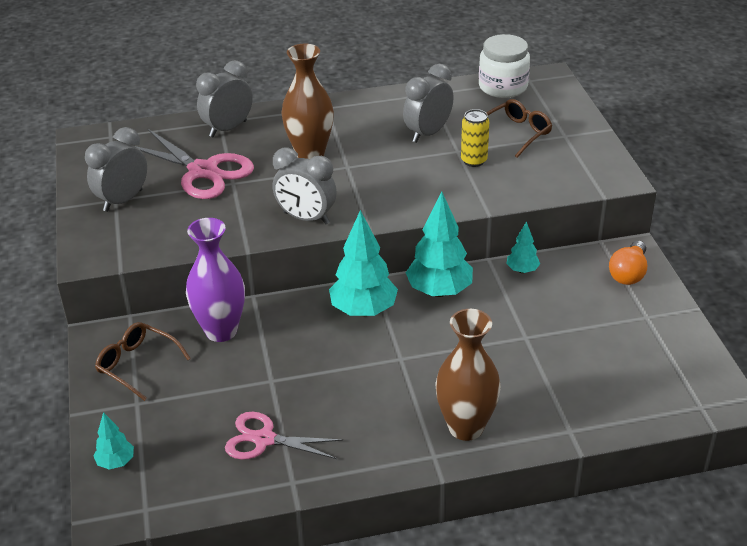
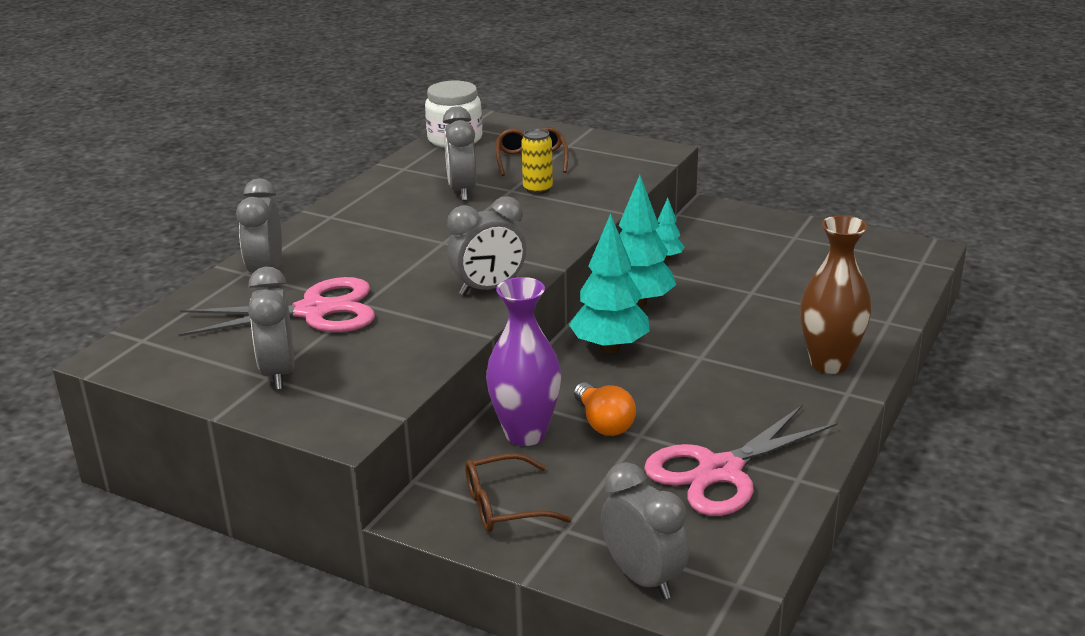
camera: 50 degrees left, 10 degrees down
turquoise tree [94,412,134,470] -> grey clock [601,462,689,599]
pink scissors [225,412,343,460] -> pink scissors [644,405,838,516], size x1.54
brown vase [281,44,334,159] -> none
orange light bulb [609,241,647,285] -> orange light bulb moved to [574,382,636,436]

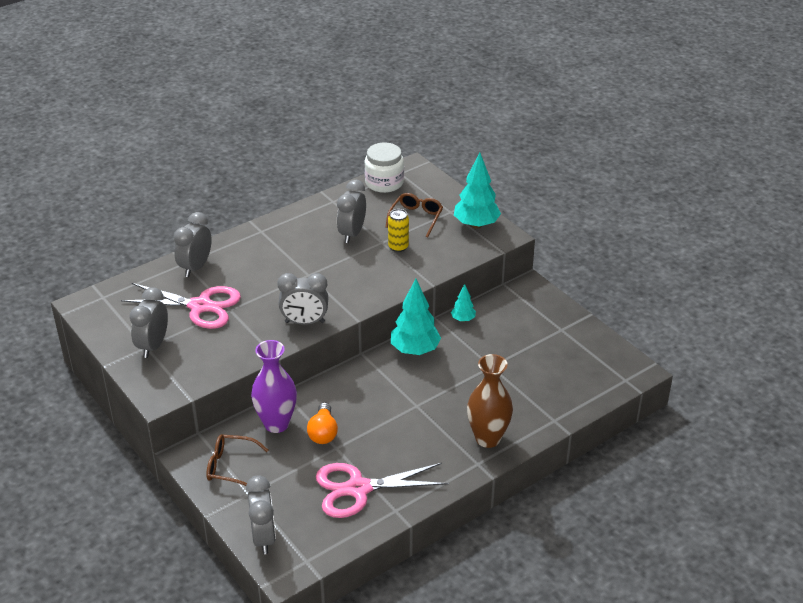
camera: 25 degrees right, 10 degrees up
turquoise tree [569,213,650,353] -> turquoise tree moved to [454,153,501,229]

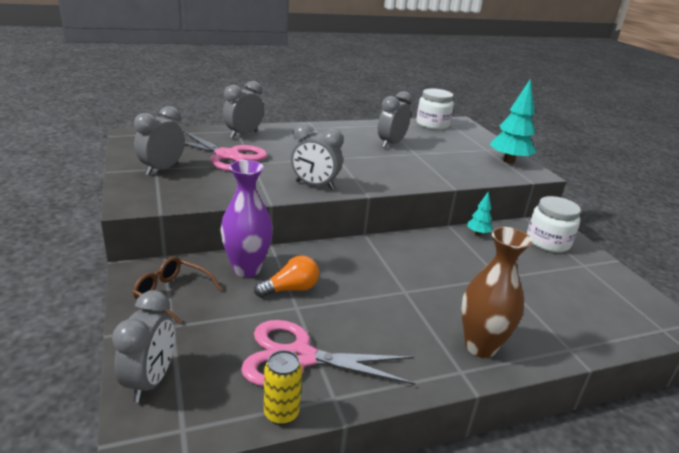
camera: 15 degrees right, 10 degrees down
orange light bulb [307,402,338,444] -> orange light bulb turned 135 degrees counterclockwise [254,255,319,298]
brown glasses [386,193,443,237] -> none
yellow can [388,209,409,252] -> yellow can moved to [264,350,302,425]
turquoise tree [391,279,441,355] -> none
none -> white jar [527,196,581,252]

